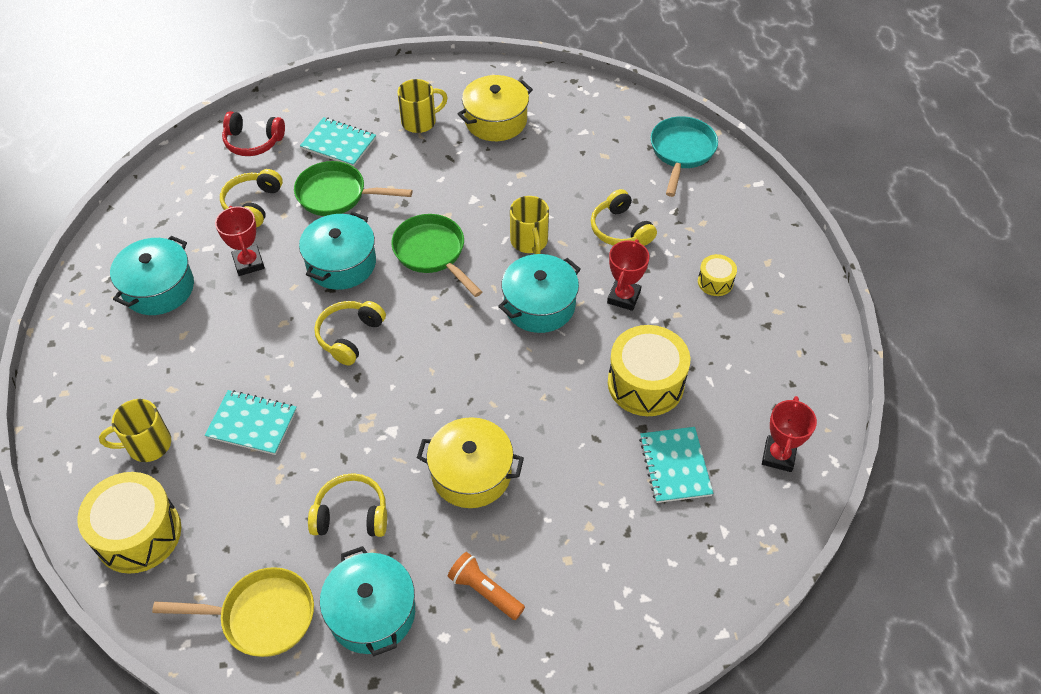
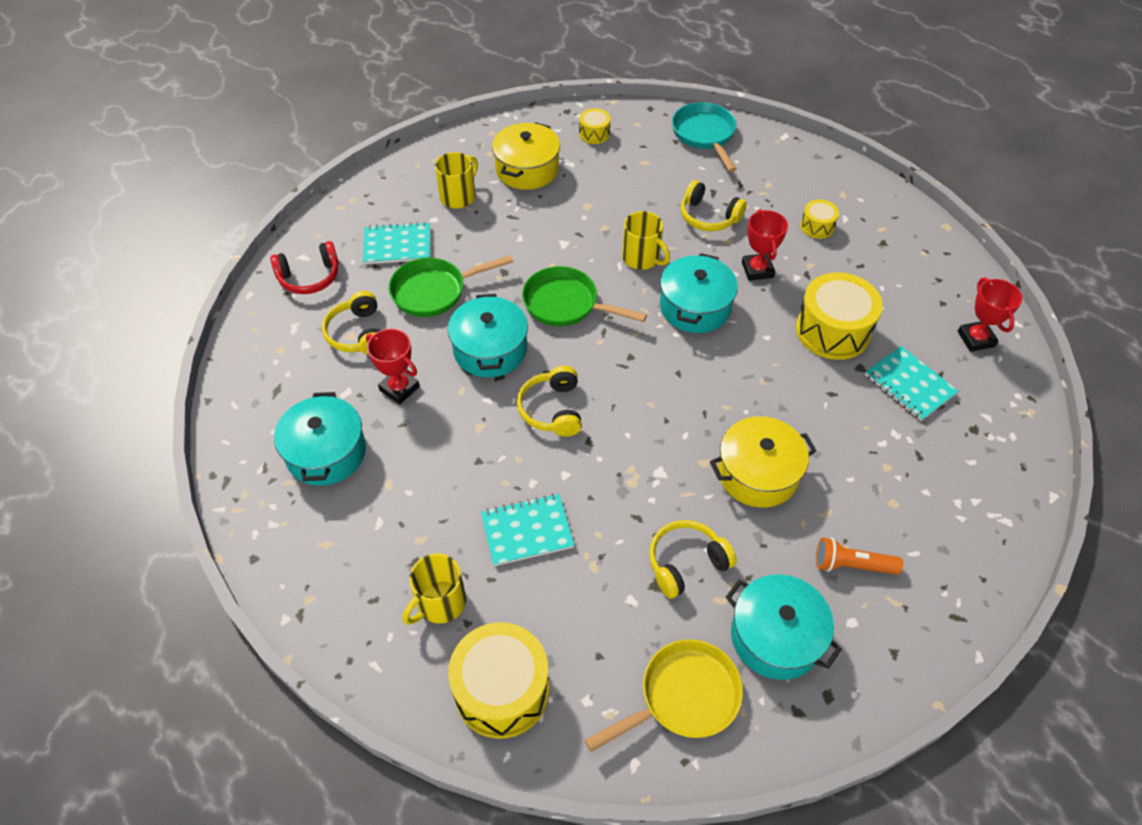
camera: 30 degrees left, 0 degrees up
none -> yellow drum [579,108,611,144]

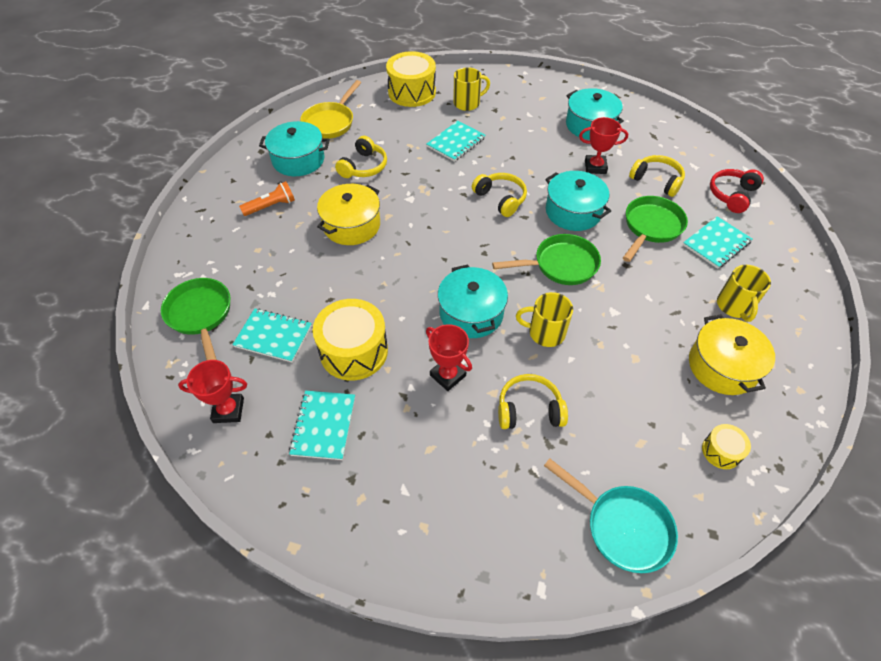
camera: 145 degrees right, 0 degrees up
yellow mug [402,553,466,625] -> yellow mug turned 60 degrees clockwise [453,67,490,111]
yellow drum [800,199,839,239] -> none
red trophy [958,277,1023,352] -> red trophy turned 45 degrees counterclockwise [178,360,247,423]
none -> green pan [161,278,230,360]
none -> turquoise notebook [289,391,355,460]

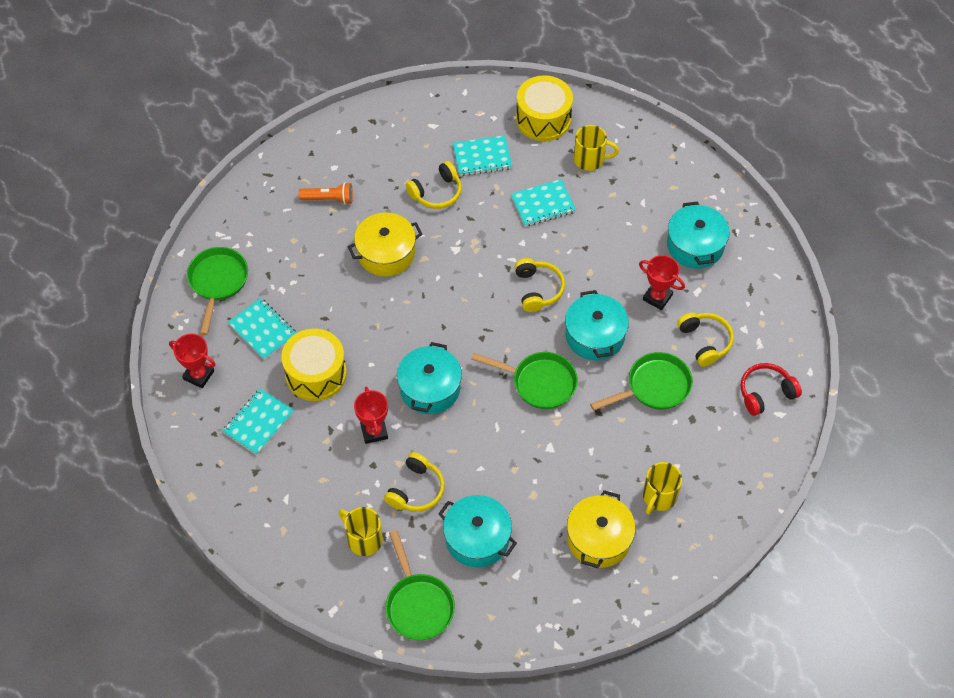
camera: 30 degrees right, 5 degrees up
turquoise pot [259,121,330,176] -> turquoise pot moved to [438,495,517,568]
yellow pan [300,80,361,139] -> none
yellow headphones [498,374,568,429] -> yellow headphones turned 90 degrees clockwise [384,452,445,512]
yellow mug [516,292,573,347] -> yellow mug moved to [338,507,383,556]
turquoise pan [544,458,678,573] -> green pan [385,530,455,640]
turquoise notebook [683,216,752,269] -> turquoise notebook moved to [453,135,512,176]
yellow drum [702,424,751,469] -> none

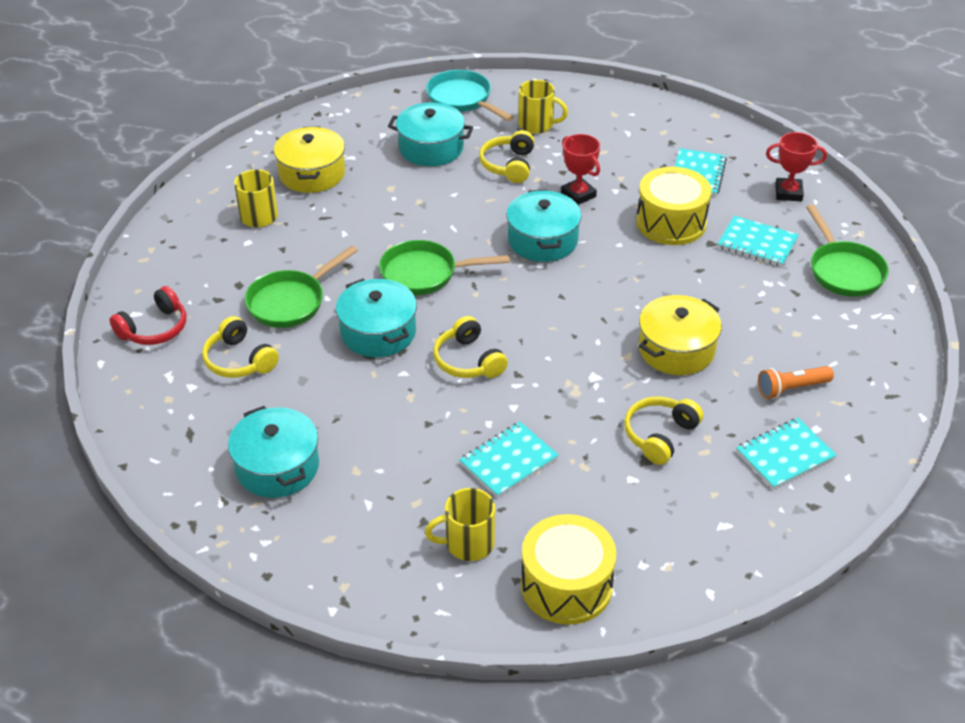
camera: 160 degrees right, 15 degrees down
green pan [385,530,455,640] -> turquoise pan [426,70,514,121]
turquoise notebook [453,135,512,176] -> turquoise notebook moved to [736,418,837,490]
red trophy [639,255,685,310] -> none

